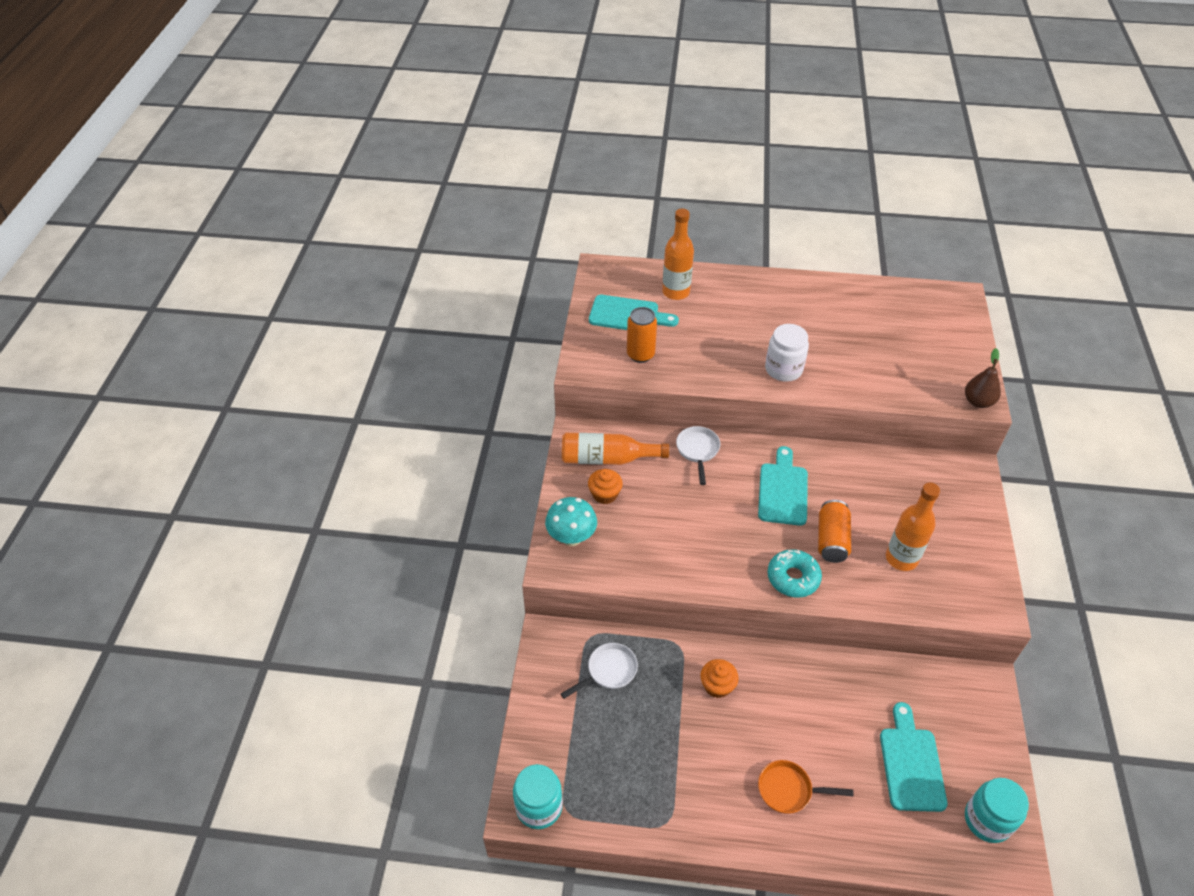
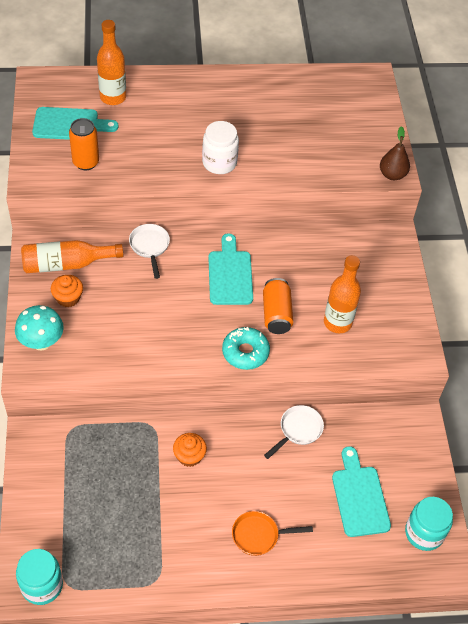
camera: 15 degrees left, 5 degrees up
white pan [561,643,638,699] -> white pan moved to [264,405,324,459]

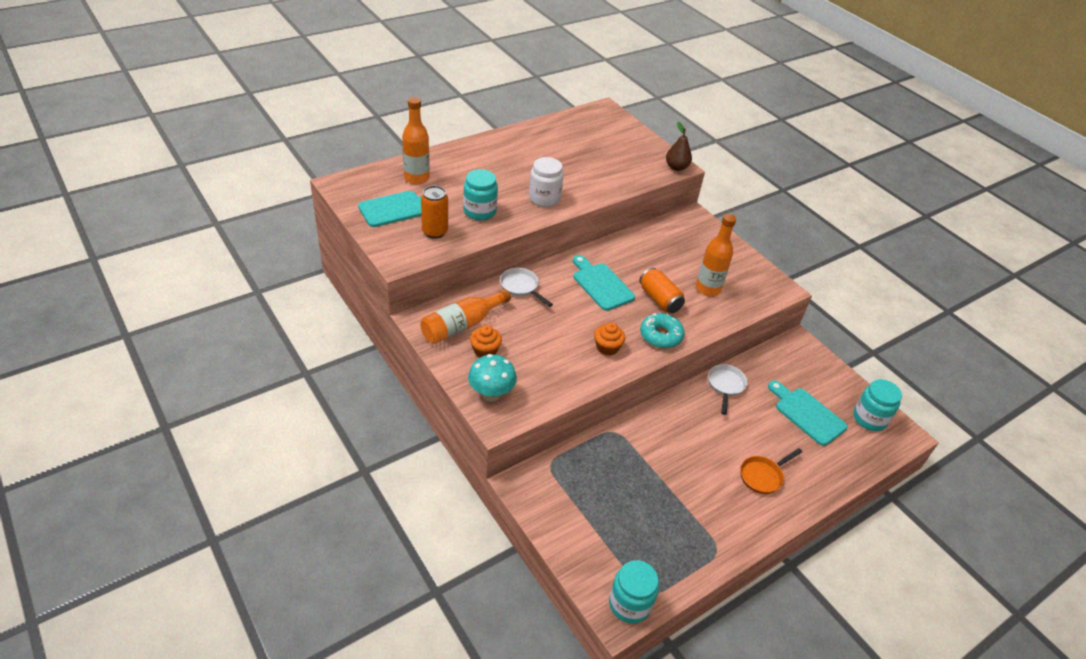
camera: 30 degrees left, 10 degrees down
orange cupcake [173,433,207,467] -> orange cupcake moved to [594,323,625,356]
none -> turquoise jar [463,169,498,221]

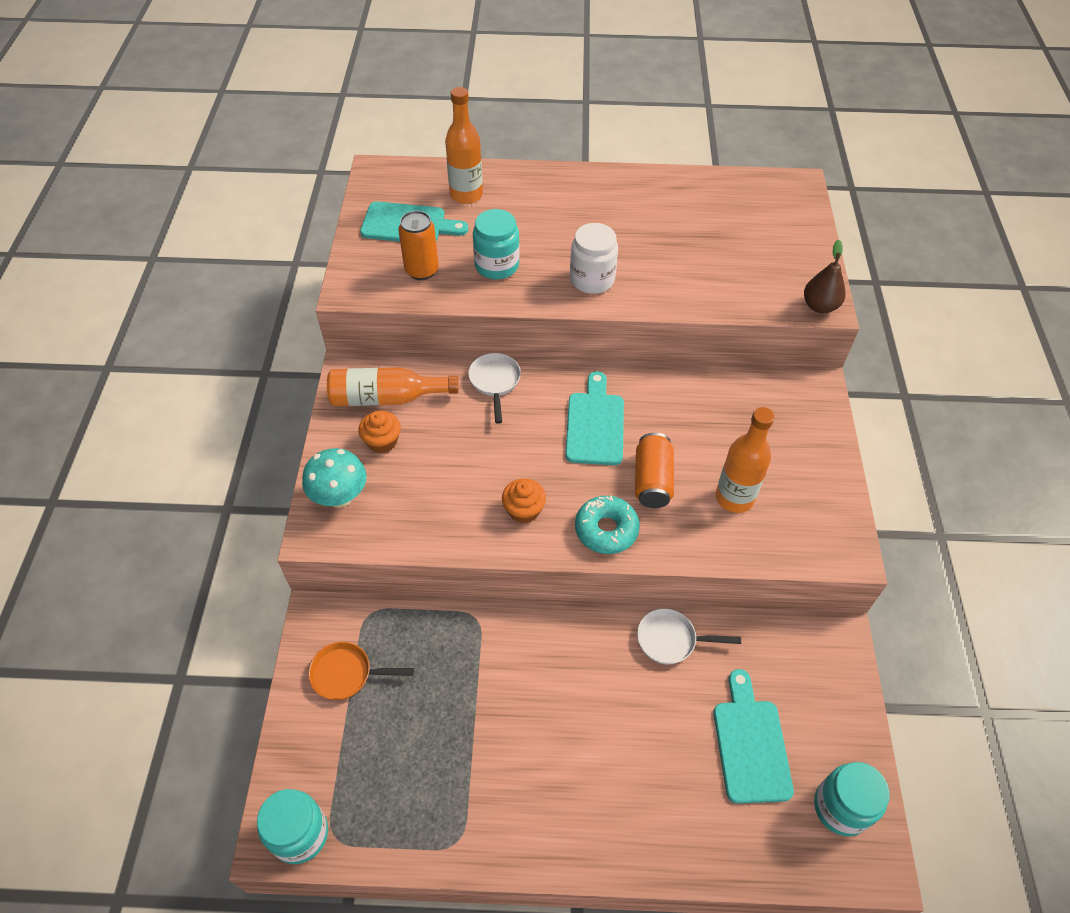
camera: 40 degrees right, 10 degrees up
white pan [708,364,747,415] -> white pan turned 135 degrees counterclockwise [637,608,741,664]
orange pan [740,448,802,494] -> orange pan moved to [308,642,414,700]

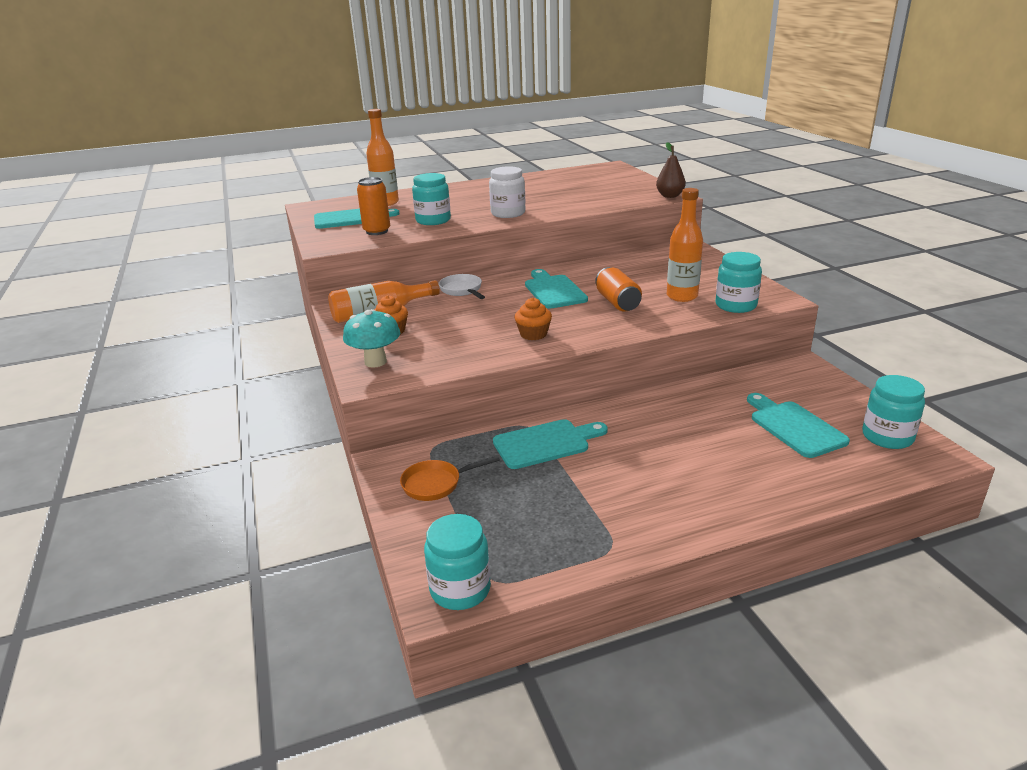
camera: 20 degrees left, 25 degrees down
turquoise donut [575,496,640,554] -> none
white pan [637,608,741,664] -> none
none -> turquoise cutting board [493,419,608,469]
none -> turquoise jar [716,252,762,313]

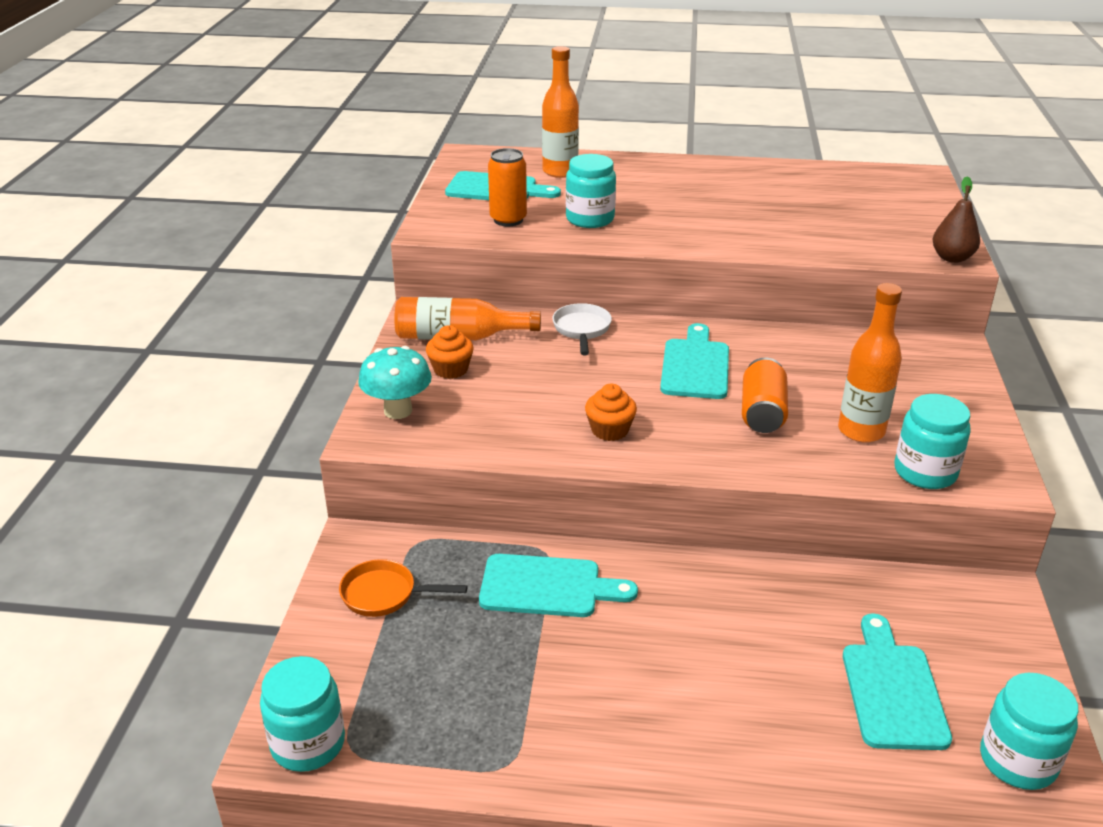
camera: 25 degrees right, 5 degrees up
white jar [489,166,525,218] -> none

